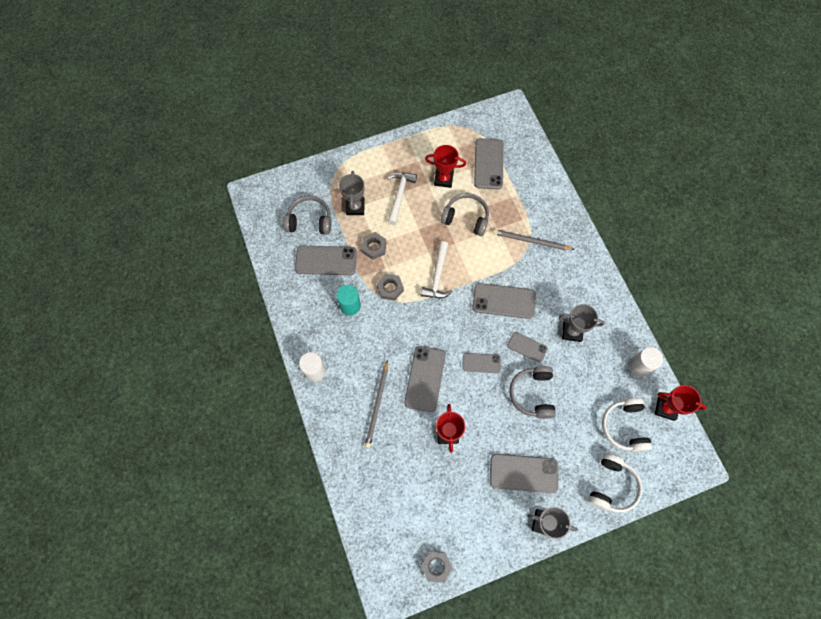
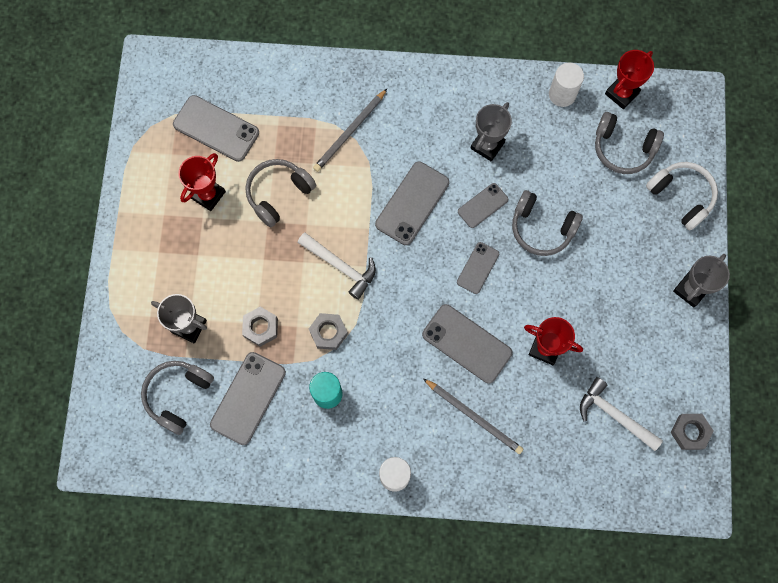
camera: 65 degrees left, 5 degrees up
white hammer [387,172,417,225] -> white hammer moved to [580,377,663,451]
grey phone [490,454,558,493] -> none
white headphones [602,398,652,452] -> grey headphones [595,112,664,174]

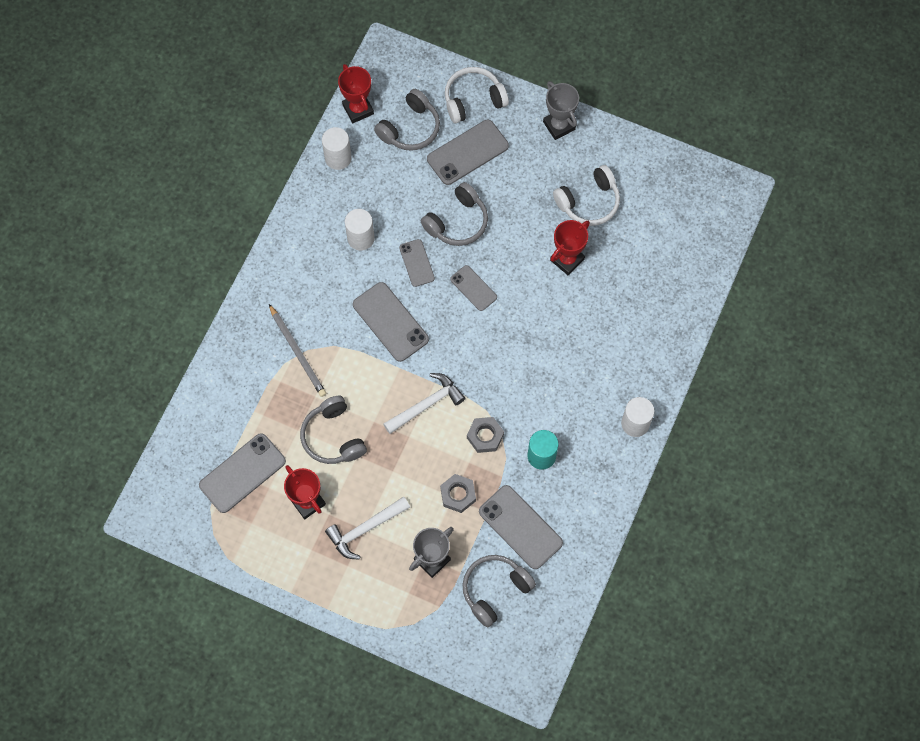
camera: 70 degrees left, 5 degrees down
grey headphones [141,361,214,435] -> grey headphones turned 90 degrees clockwise [463,555,536,628]
grey phone [422,304,513,383] -> grey phone moved to [427,120,509,185]
grey pencil [423,378,523,454] -> none
grey trophy [471,102,512,162] -> white cylinder [345,209,375,251]
white hammer [580,377,663,451] -> white hammer moved to [325,497,410,560]
grey nut [670,414,714,450] -> none
none -> white headphones [553,165,620,226]

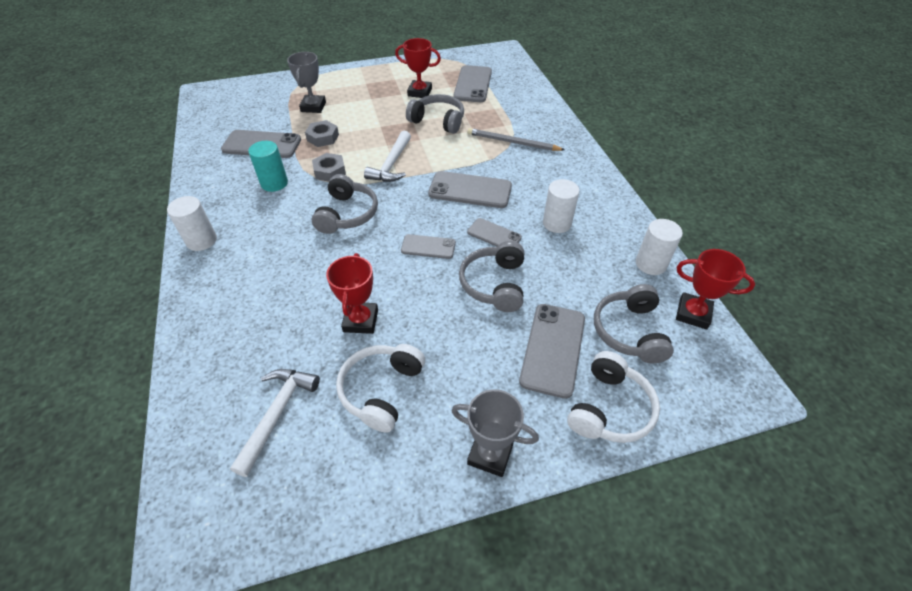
camera: 140 degrees right, 20 degrees down
white hammer [325,497,410,560] -> white hammer moved to [230,369,320,477]
grey headphones [463,555,536,628] -> grey headphones moved to [312,174,378,234]

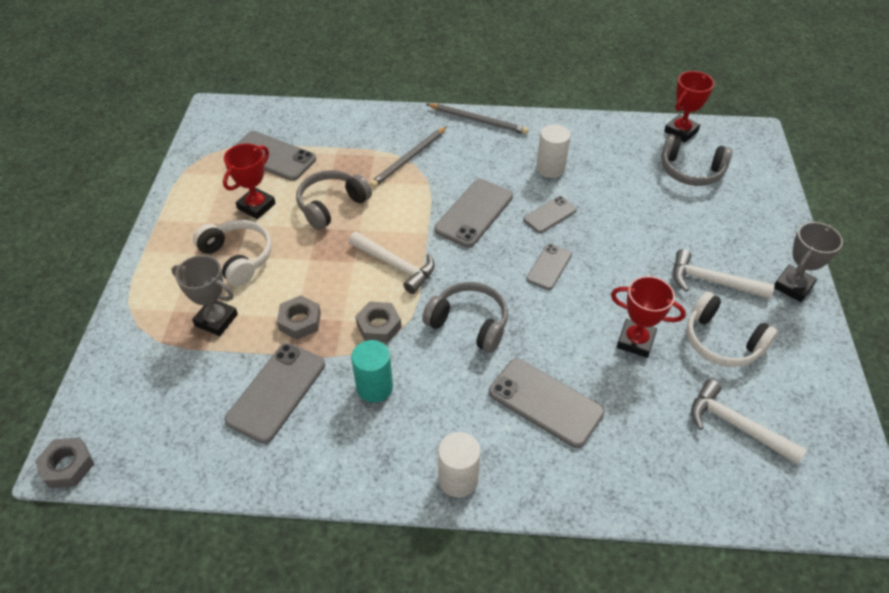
camera: 70 degrees left, 0 degrees up
grey headphones [459,241,524,312] -> none
grey phone [519,304,585,399] -> grey phone moved to [489,359,605,448]
white headphones [567,351,660,443] -> white headphones moved to [193,220,272,286]
white cylinder [636,219,683,275] -> none
none -> grey nut [35,437,94,488]
none -> grey pencil [426,103,529,134]
none -> white hammer [673,249,775,299]

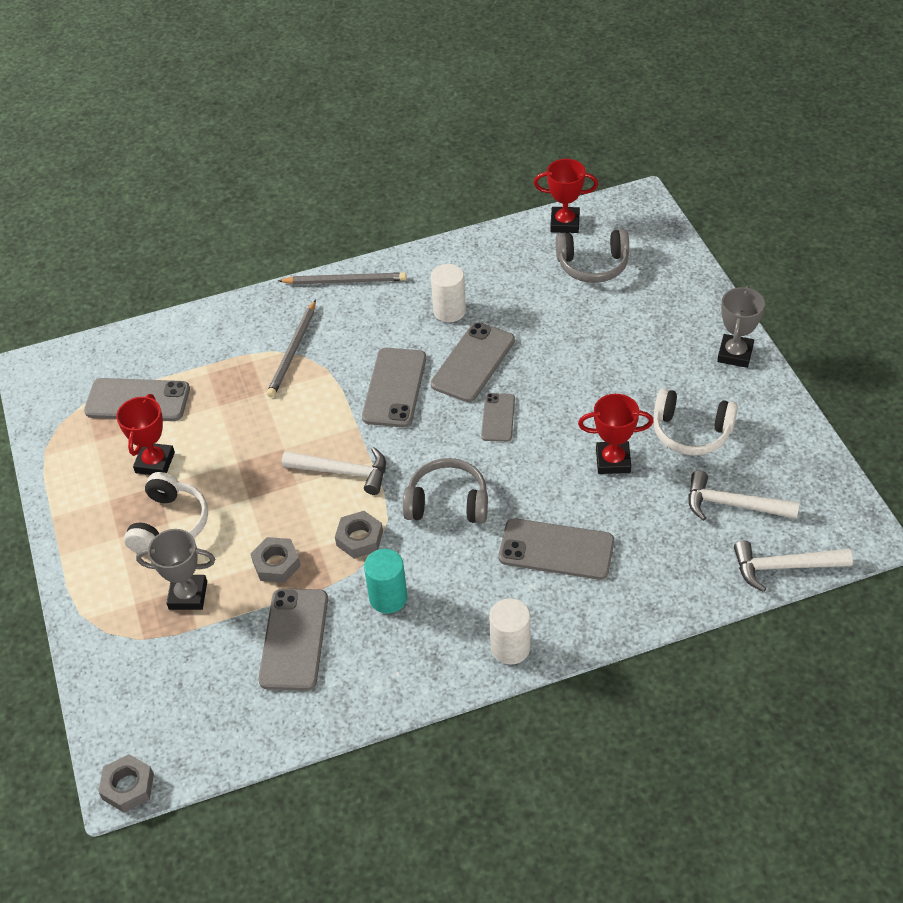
camera: 20 degrees left, 0 degrees up
white headphones [193,220,272,286] -> white headphones turned 75 degrees clockwise [124,472,208,553]
grey headphones [296,170,372,230] -> none
grey phone [523,196,577,233] -> grey phone [431,322,515,402], size x1.68
red trophy [664,71,714,142] -> red trophy turned 75 degrees clockwise [534,159,598,233]
white hammer [673,249,775,299] -> white hammer moved to [734,541,853,592]

